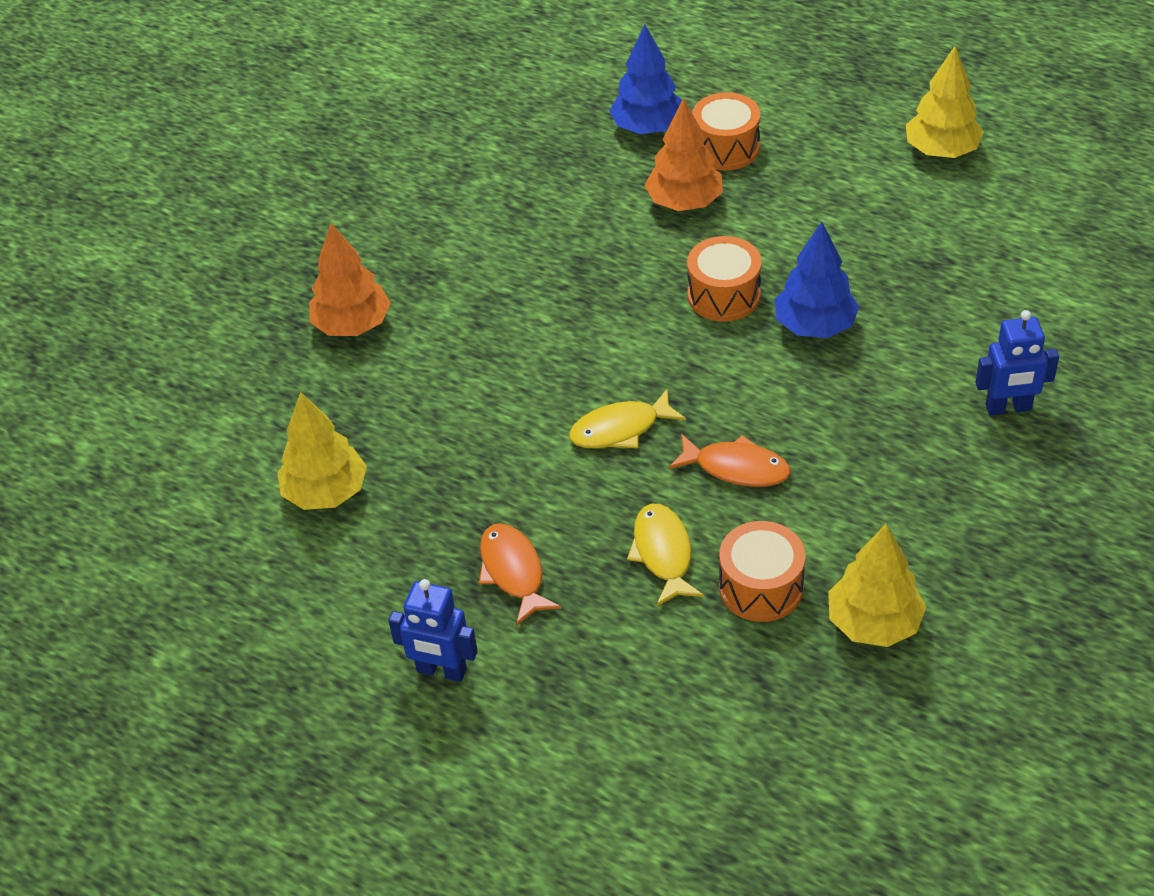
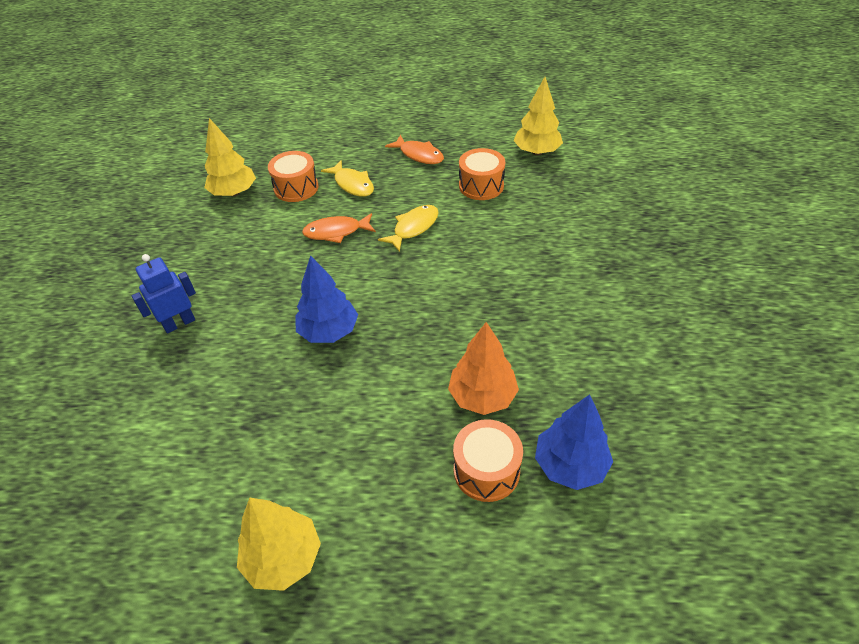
camera: 150 degrees right, 0 degrees up
orange tree [309,223,391,336] -> none
blue robot [388,579,478,682] -> none
orange drum [687,236,762,322] -> orange drum moved to [459,148,505,200]

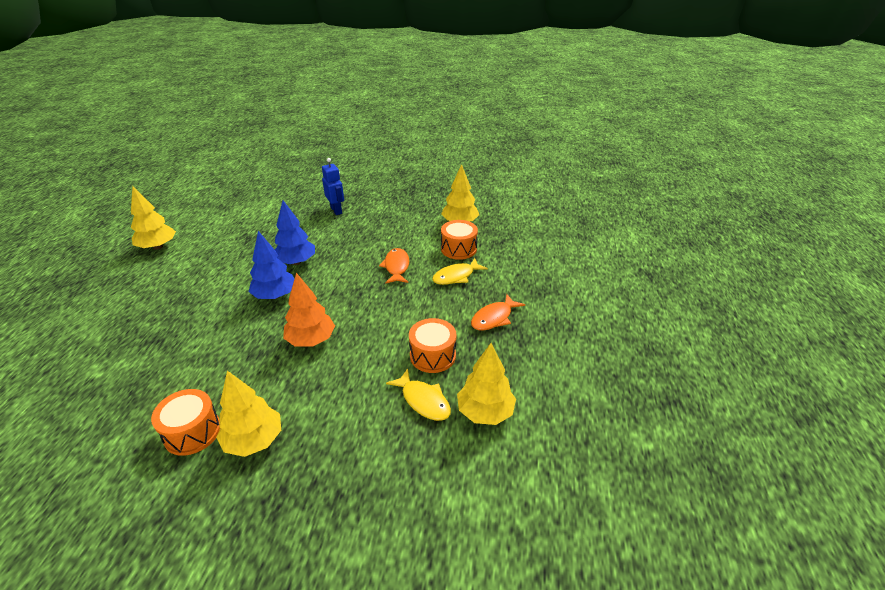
camera: 95 degrees right, 10 degrees down
yellow fish [378,205,439,252] -> yellow fish moved to [386,368,451,421]
orange tree [448,322,519,415] -> orange tree moved to [283,273,335,347]
orange drum [453,419,523,502] -> orange drum moved to [151,389,220,456]
blue tree [535,394,613,490] -> blue tree moved to [249,231,294,299]
none -> yellow tree [216,371,281,457]

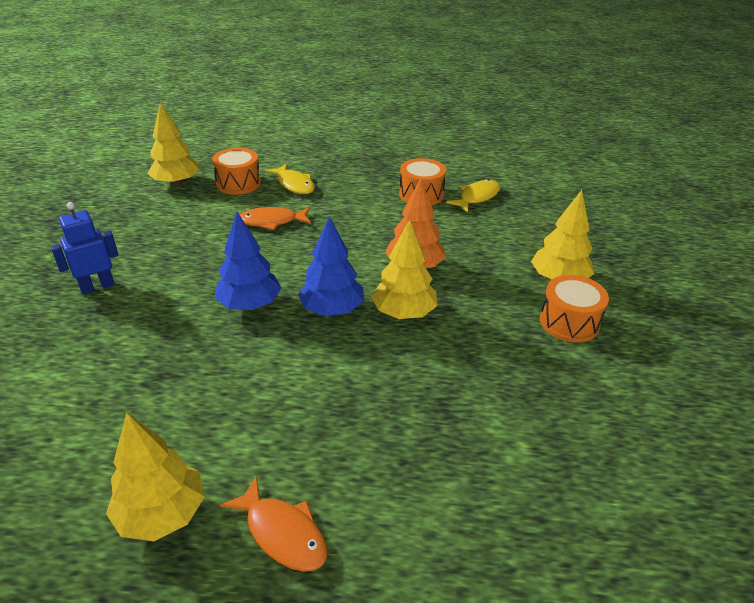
camera: 95 degrees left, 0 degrees up
yellow tree [457,343,516,425] -> yellow tree moved to [371,220,437,319]
orange fish [471,294,525,330] -> orange fish moved to [220,476,327,572]

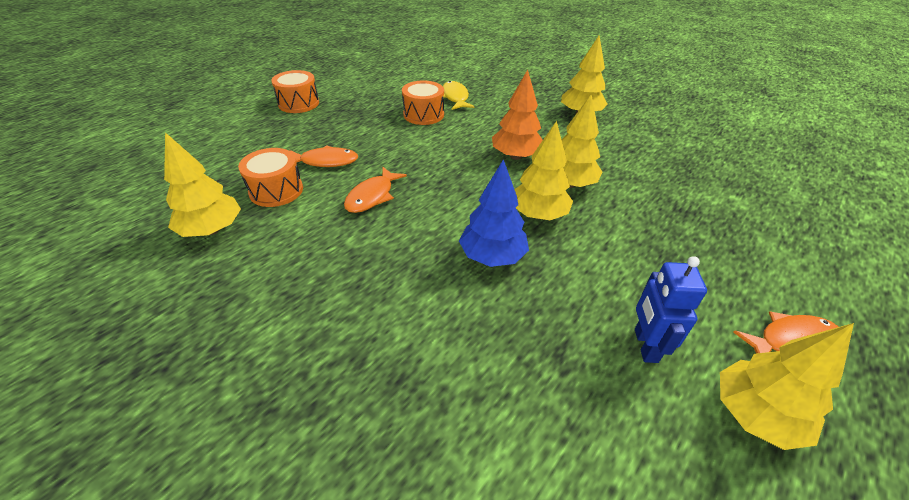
camera: 55 degrees left, 5 degrees up
blue robot [51,202,119,295] -> blue robot moved to [635,256,707,363]
yellow fish [265,164,315,194] -> orange fish [289,145,358,167]
blue tree [298,217,364,316] -> yellow tree [514,121,573,220]
orange drum [540,275,609,343] -> orange drum moved to [271,70,319,113]

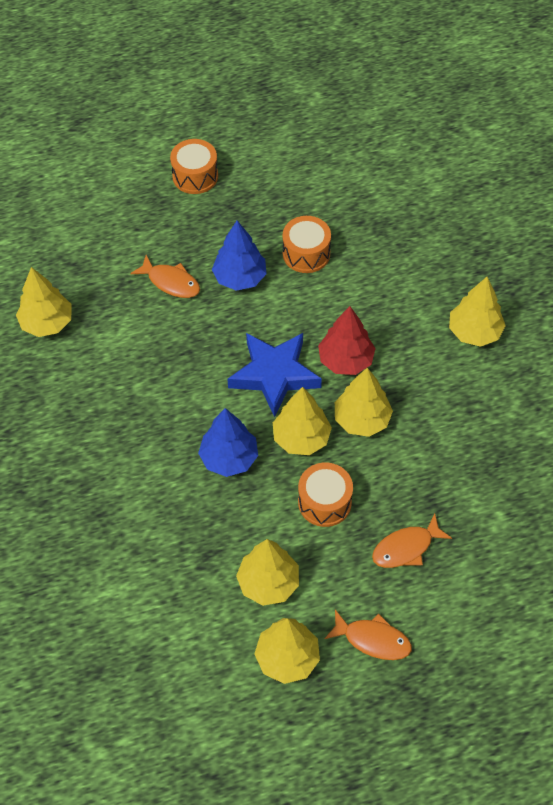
camera: 35 degrees right, 15 degrees up
orange drum [238,148,303,207] -> orange drum moved to [298,463,353,527]
orange fish [344,167,407,213] -> orange fish moved to [372,514,452,568]
yellow fish [443,81,475,110] -> none
orange tree [492,70,543,160] -> red tree [318,306,376,375]
blue robot [635,256,707,363] -> yellow tree [236,539,299,606]
none -> blue tree [212,220,266,291]
none -> blue star [227,333,322,417]

